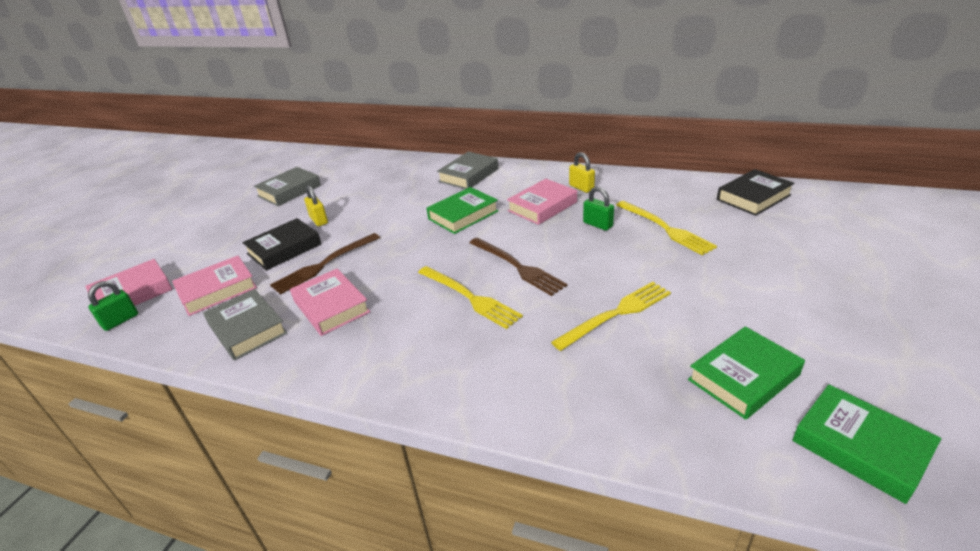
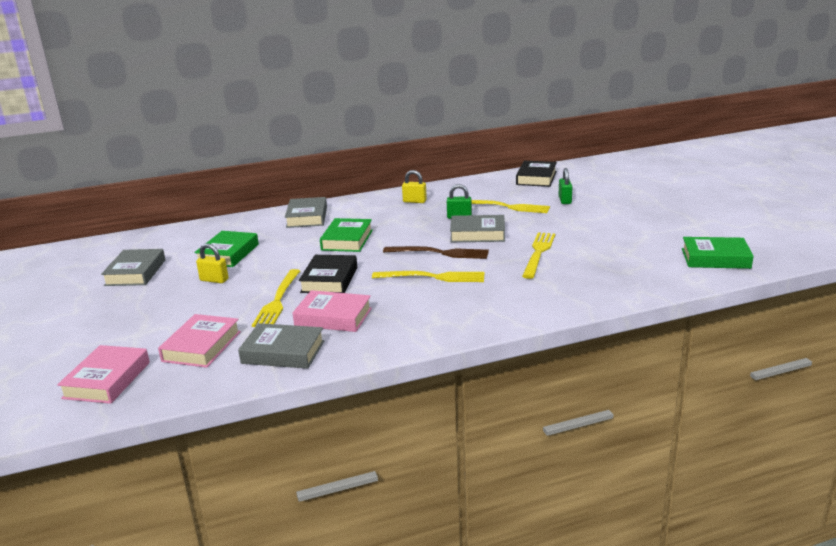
camera: 40 degrees left, 10 degrees down
green padlock [88,281,138,331] -> green padlock moved to [559,168,572,204]
black book [242,218,321,271] -> black book moved to [299,255,357,293]
brown fork [270,233,380,295] -> yellow fork [252,269,300,327]
pink book [507,179,577,225] -> none
green book [688,326,805,420] -> green book moved to [194,231,259,267]
none -> grey book [450,215,505,242]

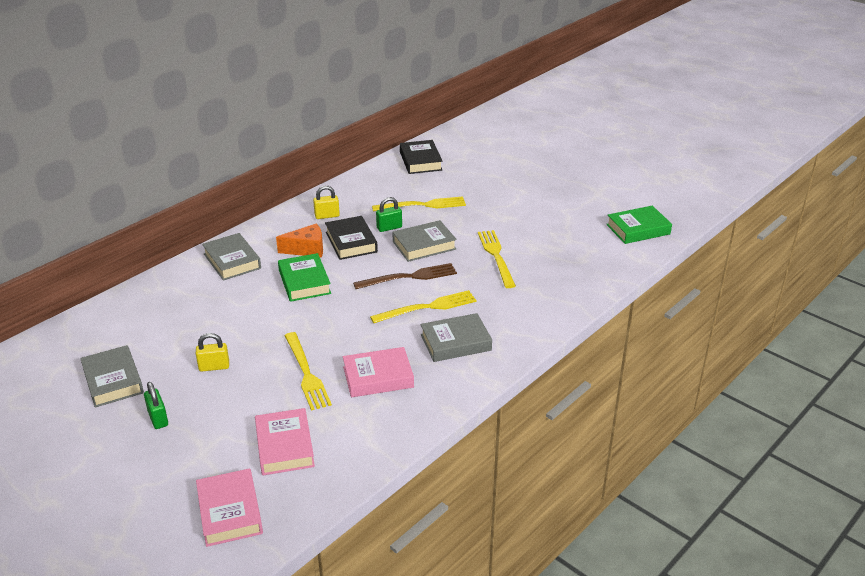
camera: 30 degrees left, 10 degrees up
green book [194,231,259,267] -> none
grey book [238,323,325,369] -> grey book moved to [421,313,492,362]
black book [299,255,357,293] -> black book moved to [325,216,378,260]
green padlock [559,168,572,204] -> green padlock moved to [144,382,168,429]
none -> orange cheese [276,223,323,258]

